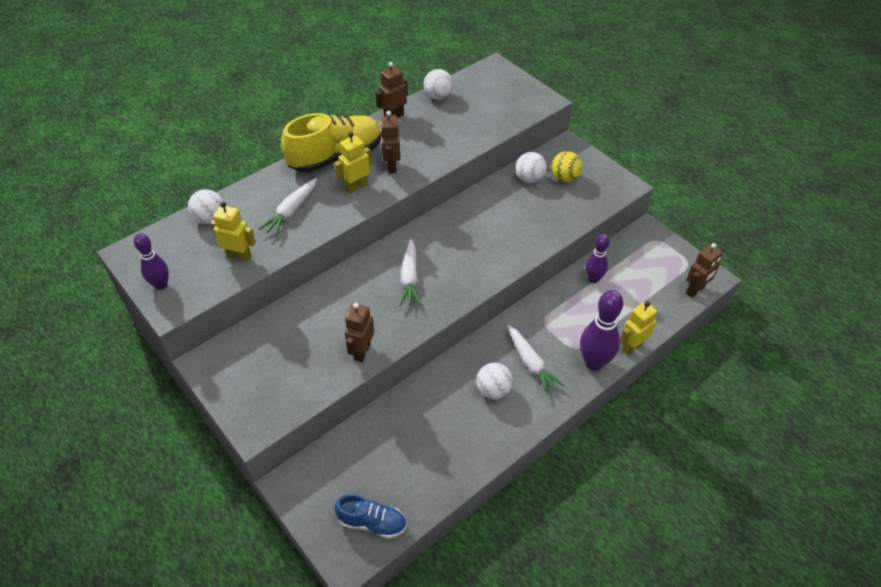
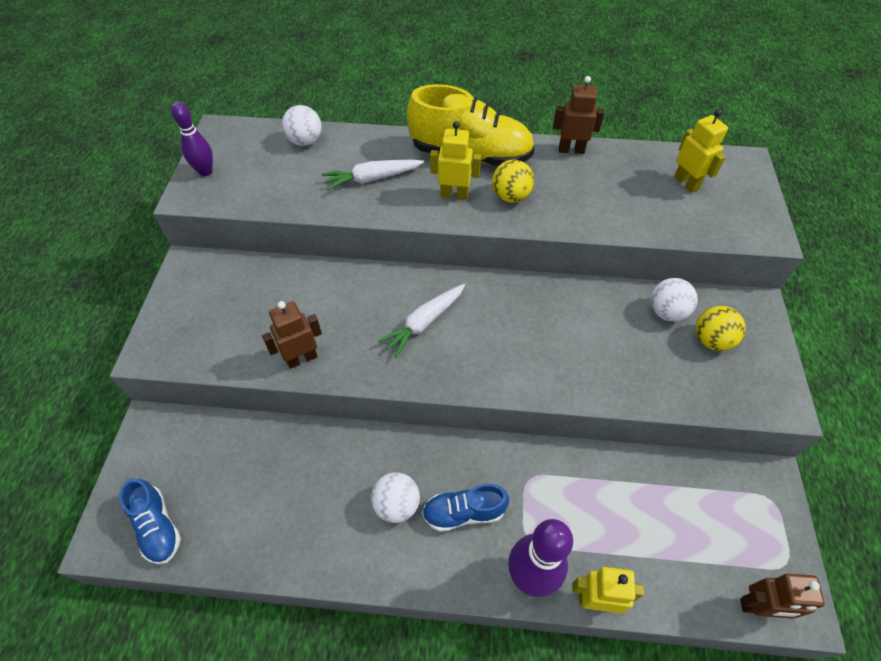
camera: 45 degrees right, 5 degrees up
yellow robot [210,202,256,262] -> yellow robot moved to [674,109,728,193]
brown robot [380,111,400,174] -> yellow ball [492,160,534,203]
white ball [424,69,453,100] -> none
white carrot [507,325,565,395] -> blue shoe [422,484,509,532]
purple bowling pin [585,234,609,283] -> none

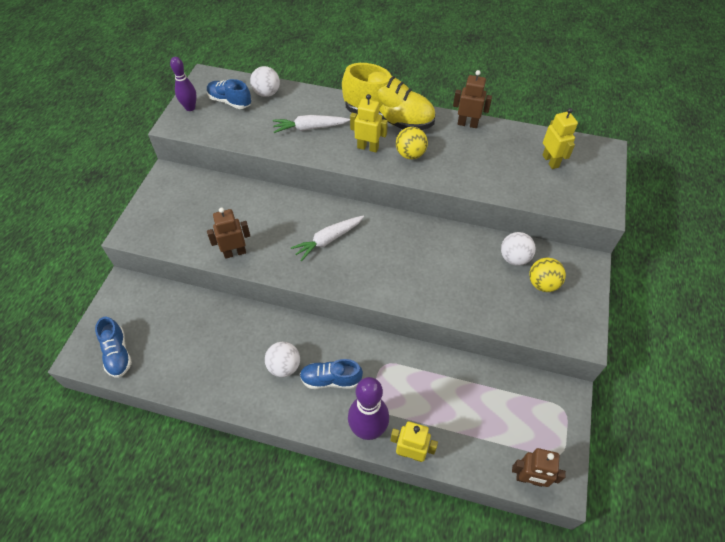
camera: 10 degrees right, 0 degrees up
none -> blue shoe [207,79,251,109]

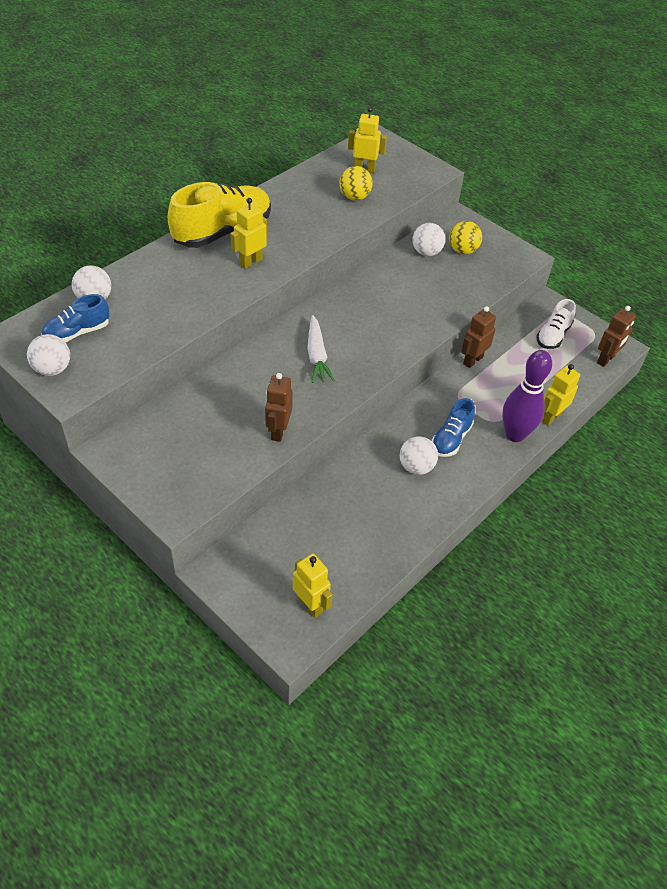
camera: 65 degrees left, 5 degrees down
blue shoe [95,317,132,378] -> yellow robot [293,554,333,618]
purple bowling pin [170,57,197,111] -> white ball [27,334,70,376]
white carrot [272,115,350,133] -> none
yellow ball [396,127,428,159] -> yellow ball moved to [339,166,373,201]
brown robot [453,70,492,128] -> brown robot moved to [461,306,496,368]
none -> white shoe [536,299,576,349]

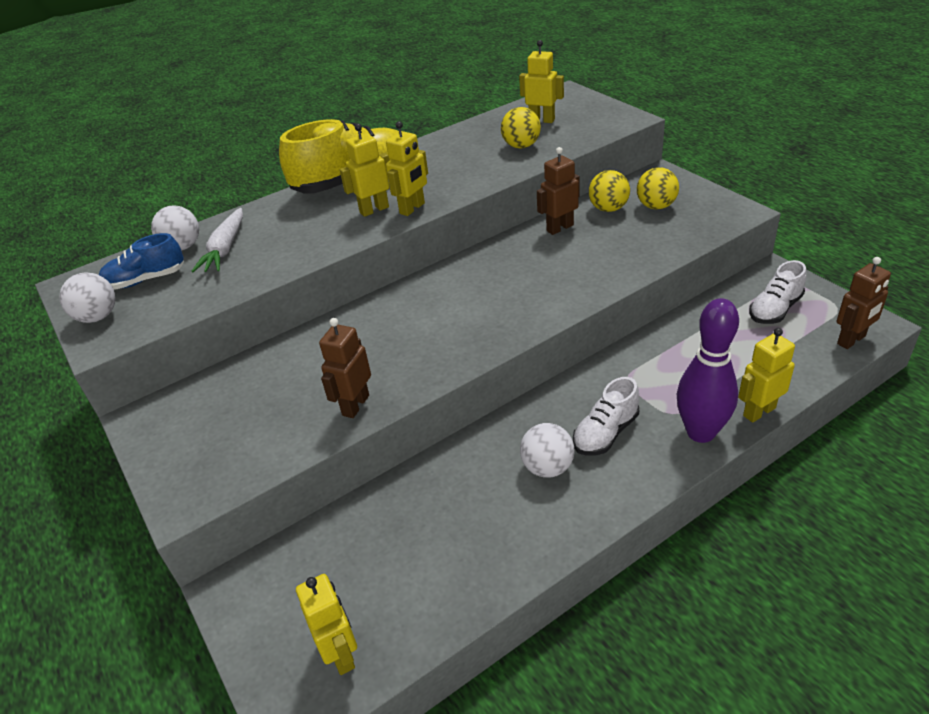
camera: 20 degrees right, 10 degrees down
white carrot [307,315,335,383] -> white carrot moved to [191,208,243,272]
white ball [412,223,445,256] -> yellow ball [589,170,630,212]
blue shoe [432,398,475,457] -> white shoe [573,377,639,455]
brown robot [461,306,496,368] -> brown robot moved to [537,147,580,235]
none -> yellow robot [386,121,428,216]

